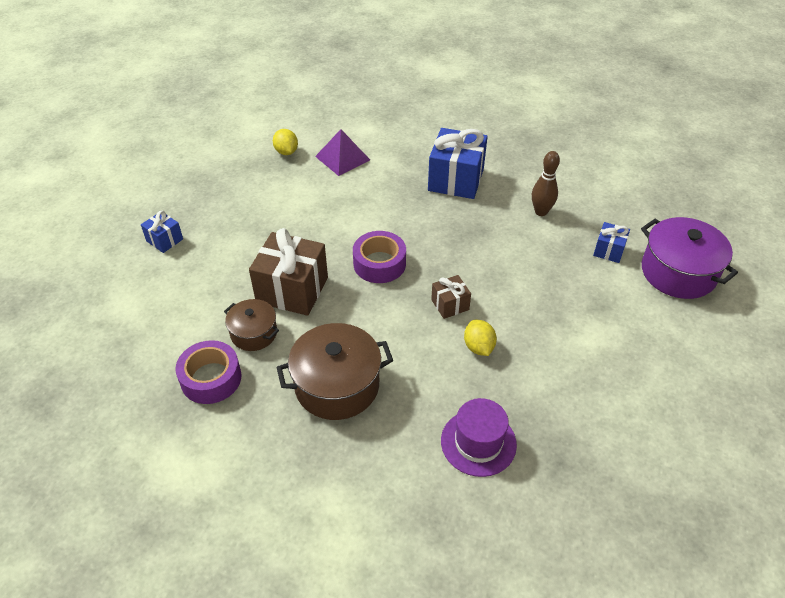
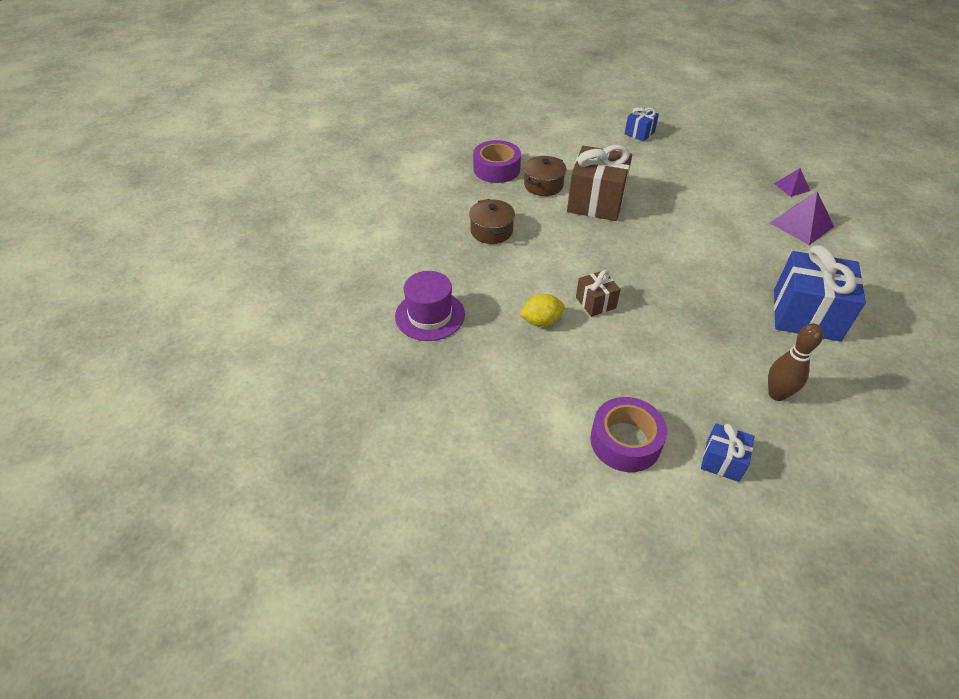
camera: 90 degrees right, 0 degrees up
yellow lemon [273,129,298,155] -> purple pyramid [774,168,810,197]
brown pot [276,323,393,420] -> brown pot [469,199,515,244], size x0.58
purple tape [353,231,406,283] -> purple tape moved to [590,397,667,472]
purple pot [641,217,738,299] -> none

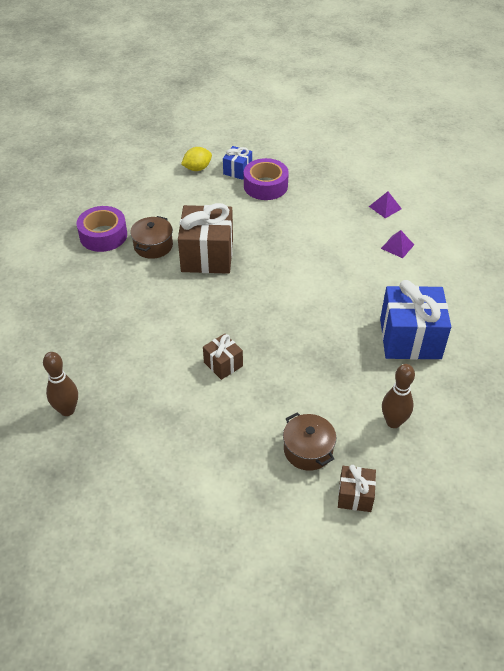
camera: 15 degrees left, 0 degrees up
purple hat [395,271,465,341] -> brown bowling pin [43,352,78,416]
brown pot [469,199,515,244] -> brown pot moved to [283,412,336,471]
yellow lemon [519,294,565,327] -> yellow lemon moved to [181,147,212,171]
purple tape [590,397,667,472] -> purple tape moved to [244,158,289,200]
blue gift [701,423,755,482] -> brown gift [338,465,376,512]
purple pyramid [770,191,834,245] -> purple pyramid [381,230,414,258], size x0.59

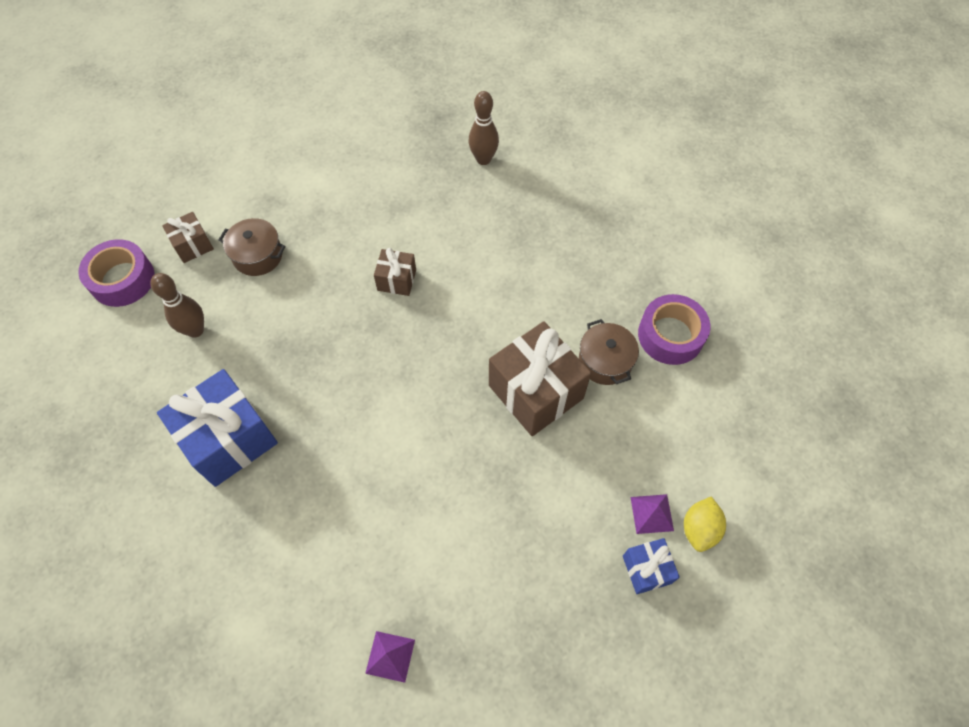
camera: 140 degrees right, 15 degrees up
purple tape [244,158,289,200] -> purple tape moved to [78,239,155,307]
purple pyramid [381,230,414,258] -> purple pyramid moved to [630,494,674,534]

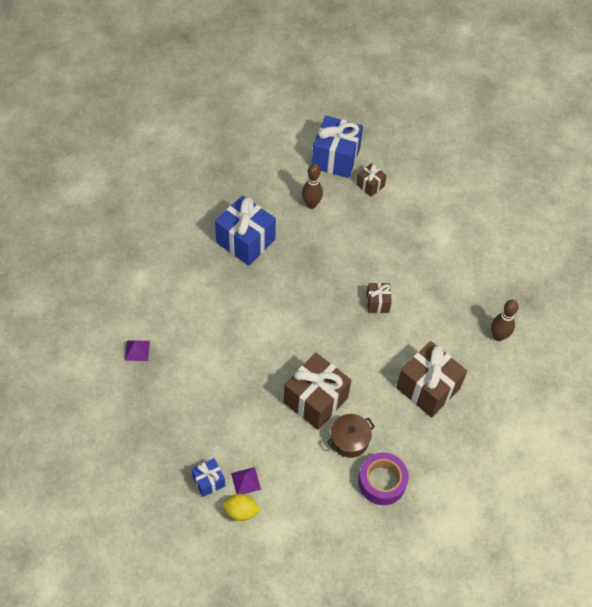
camera: 75 degrees right, 5 degrees down
purple tape [78,239,155,307] -> blue gift [312,116,363,178]
brown pot [219,218,286,276] -> none
none -> brown gift [396,341,467,418]

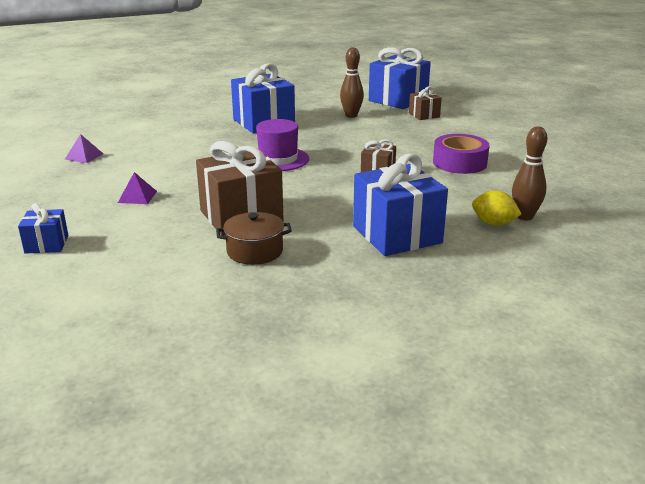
camera: 25 degrees right, 30 degrees down
yellow lemon [222,494,261,521] -> yellow lemon moved to [472,191,522,226]
purple pyramid [231,467,261,494] -> purple pyramid moved to [118,172,157,204]
purple tape [358,452,409,505] -> purple tape moved to [433,134,490,174]
brown gift [396,341,467,418] -> blue gift [353,154,448,256]
none -> purple hat [256,119,309,171]

